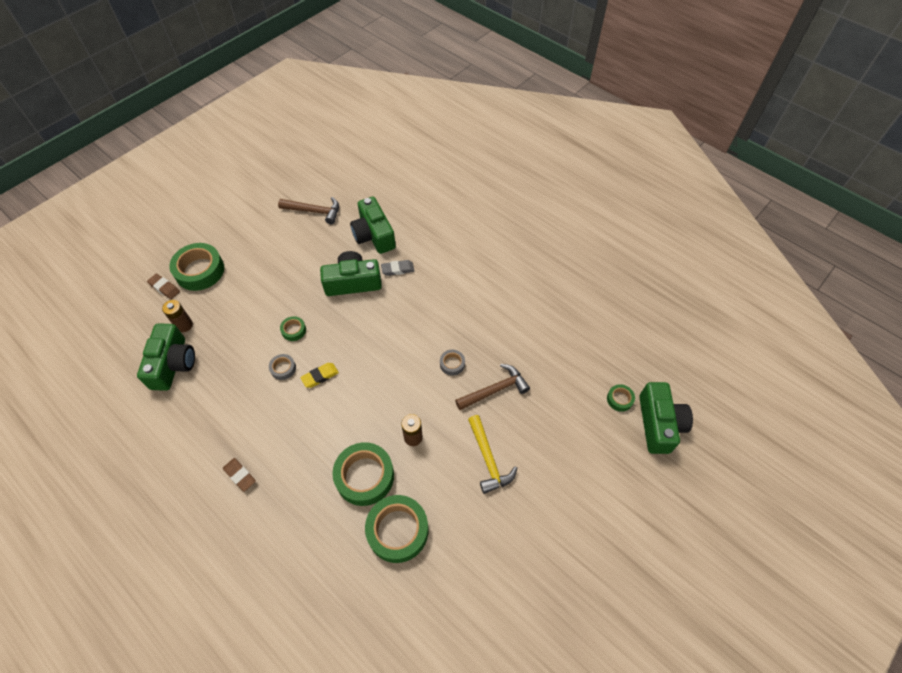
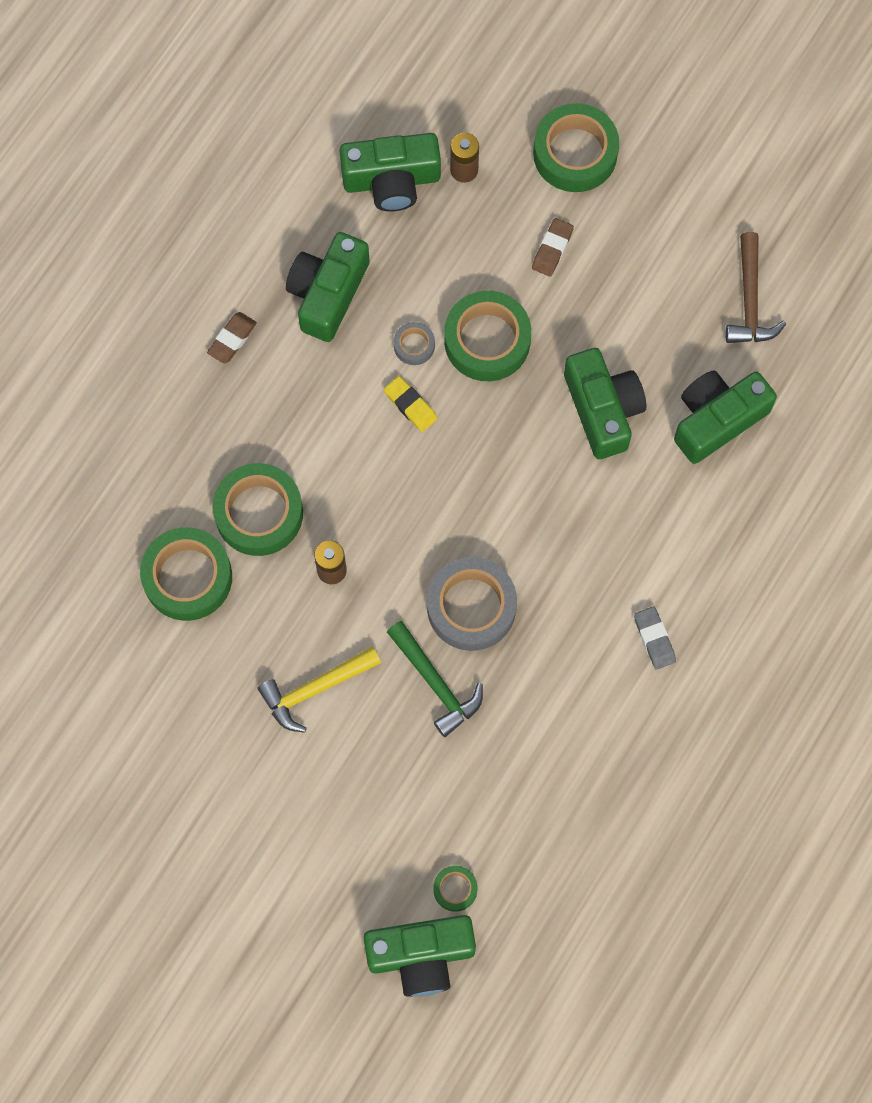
camera: 80 degrees right, 15 degrees up
brown eraser [147,274,180,299] -> brown eraser moved to [532,218,574,277]
green tape [280,316,306,341] -> green tape [444,291,531,381], size x2.10
grey eraser [381,260,414,276] -> grey eraser moved to [634,606,676,670]
grey tape [440,350,465,375] -> grey tape [427,557,517,651], size x2.10
brown hammer [455,364,530,410] -> green hammer [387,621,483,737]
none -> green camera [286,232,370,342]

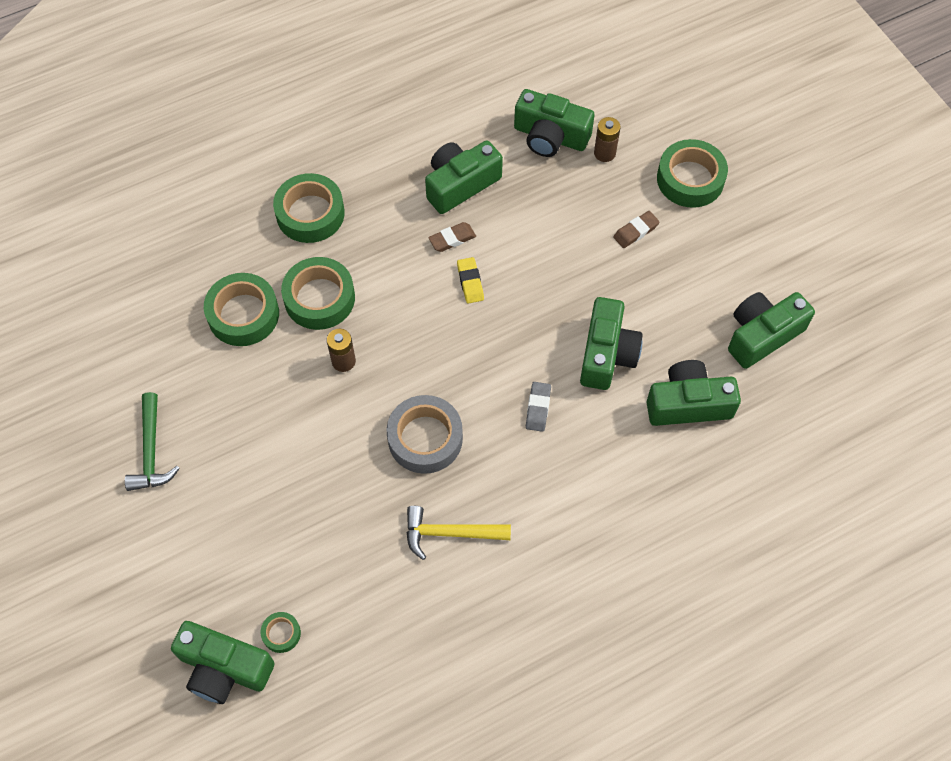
camera: 30 degrees right, 10 degrees down
brown eraser [207,312,257,364] -> brown eraser moved to [428,222,476,252]
yellow hammer [258,647,381,733] -> yellow hammer moved to [406,506,511,560]
green hammer [387,621,483,737] -> green hammer moved to [125,392,180,491]
grey tape [394,322,435,365] -> none
green tape [444,291,531,381] -> green tape moved to [273,173,345,243]
grey eraser [634,606,676,670] -> grey eraser moved to [526,382,551,432]
brown hammer [726,232,786,343] -> green camera [728,292,815,369]

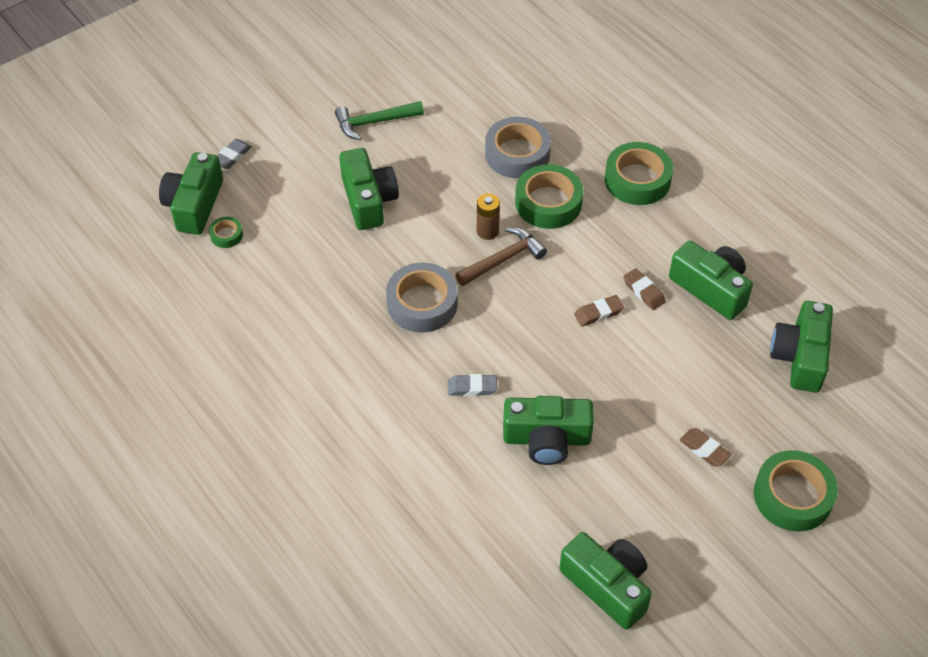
camera: 80 degrees right, 10 degrees down
green tape [204,273,279,346] -> grey tape [485,117,551,179]
yellow hammer [406,506,511,560] -> none
yellow eraser [457,257,484,304] -> brown eraser [574,295,624,327]
brown battery [594,117,621,162] -> none
green camera [646,360,741,426] -> green camera moved to [339,148,399,230]
none -> grey eraser [217,139,252,169]
none -> brown hammer [455,227,547,286]

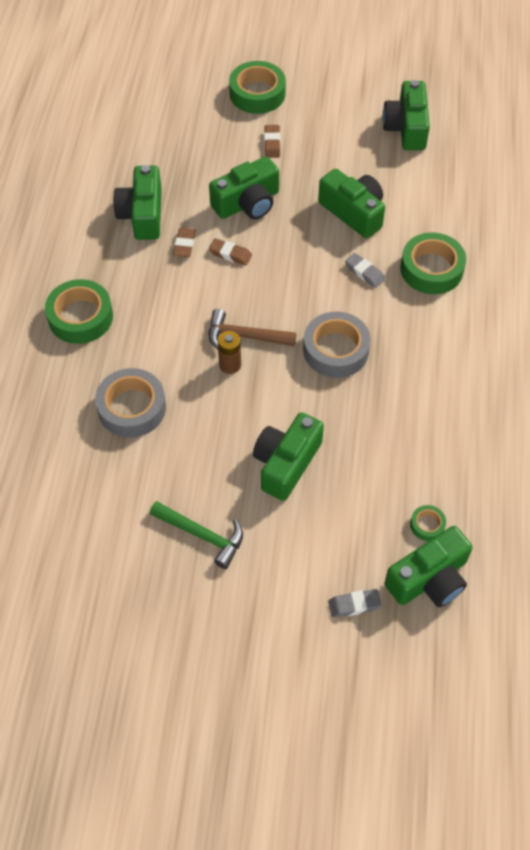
camera: 135 degrees left, 5 degrees up
green tape [515,164,583,229] -> green tape moved to [400,233,466,294]
green camera [770,301,833,393] -> green camera moved to [209,156,279,219]

